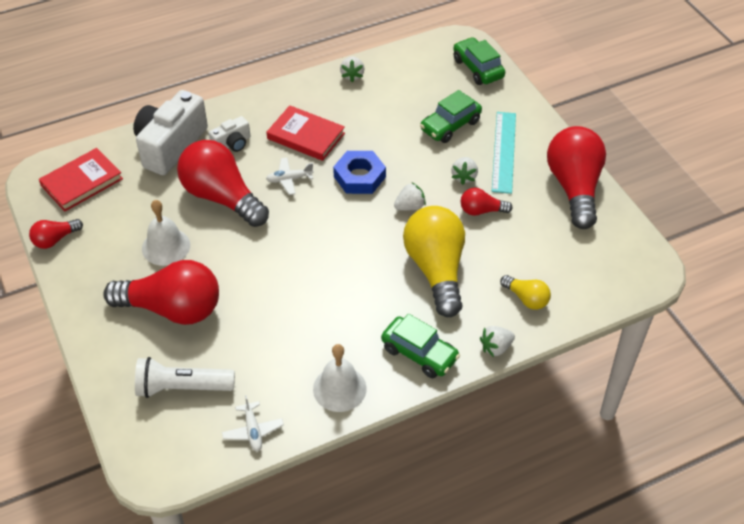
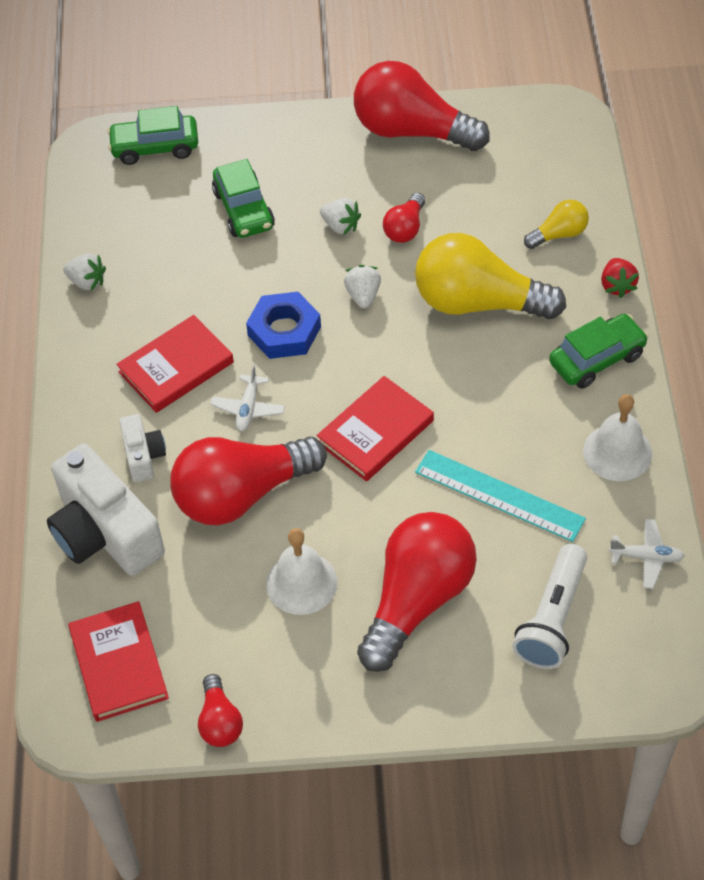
camera: 65 degrees left, 5 degrees up
white strawberry [480,326,515,357] -> red strawberry [601,258,639,298]
turquoise ruler [492,112,516,194] -> turquoise ruler moved to [415,450,586,542]
none -> red book [317,376,434,481]

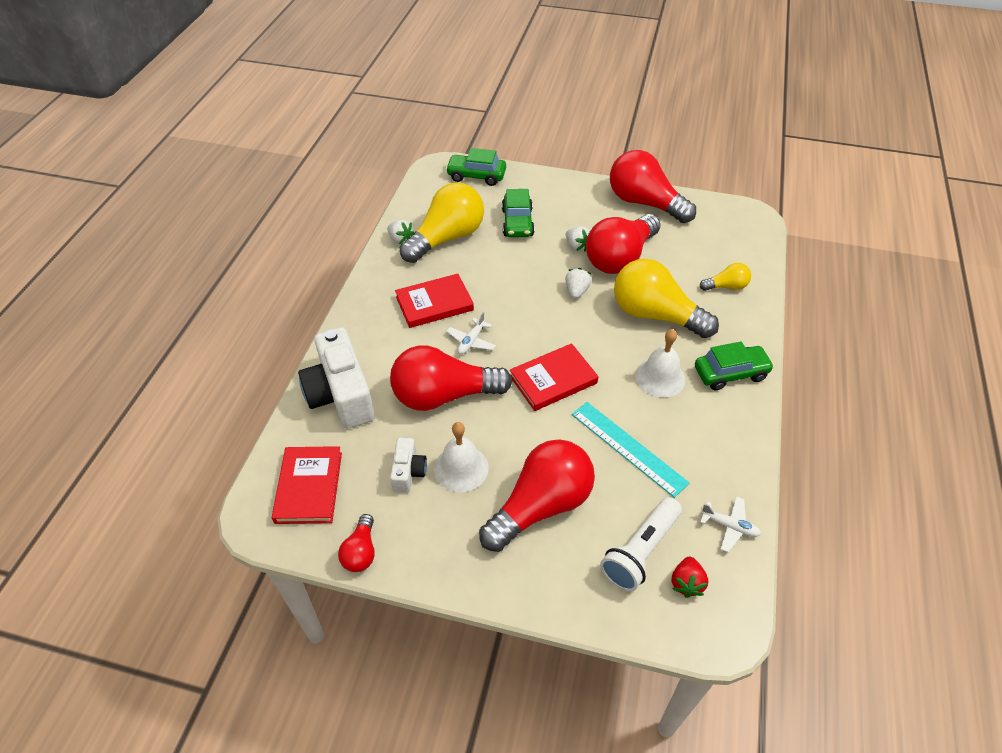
camera: 15 degrees right, 5 degrees down
white camera [120,414,166,482] -> white camera moved to [390,438,427,493]
blue nut [246,292,321,359] -> none
red light bulb [383,193,425,243] -> red light bulb [586,214,660,274], size x2.11
white bell [583,394,652,481] -> white bell moved to [635,329,685,398]
red strawberry [601,258,639,298] -> red strawberry moved to [672,557,708,598]
none -> yellow light bulb [400,183,484,263]

